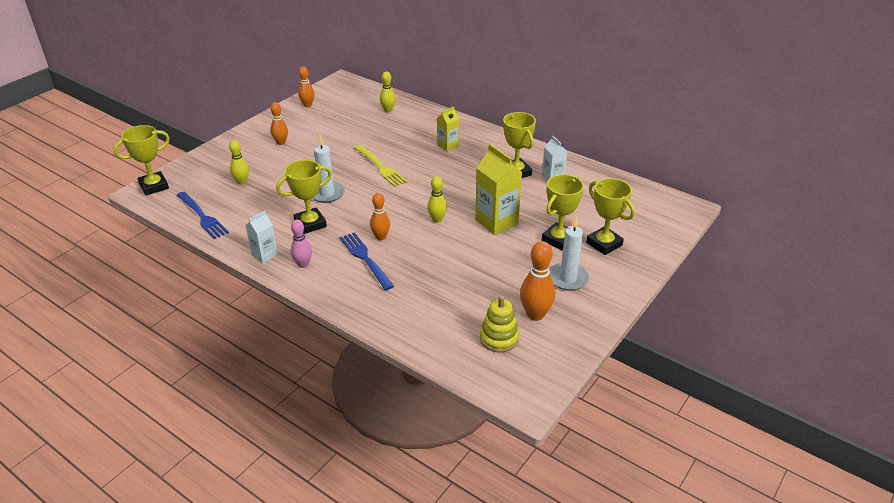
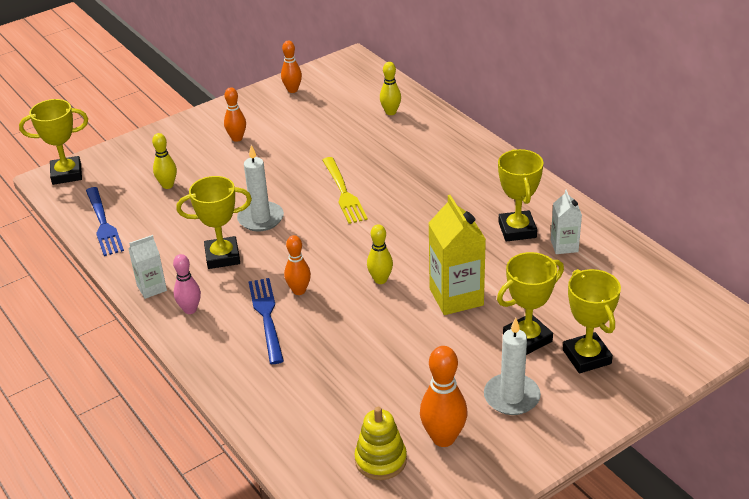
camera: 20 degrees right, 0 degrees up
yellow carton [437,107,459,152] -> none

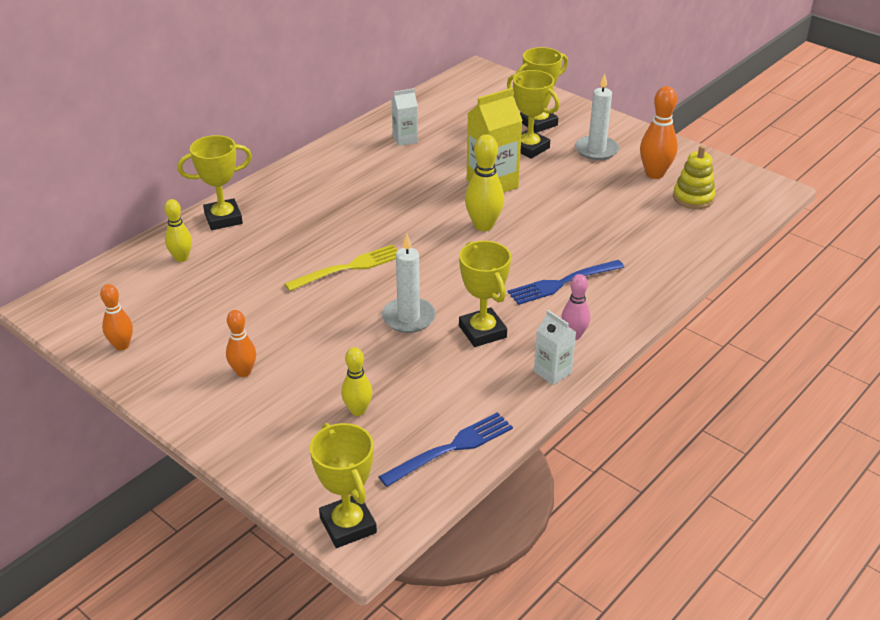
camera: 105 degrees left, 0 degrees up
orange bowling pin [284,235,311,295] -> none
yellow bowling pin [367,224,393,284] -> yellow bowling pin [465,134,504,231], size x1.54
yellow trophy [498,149,544,242] -> yellow trophy moved to [178,135,252,230]

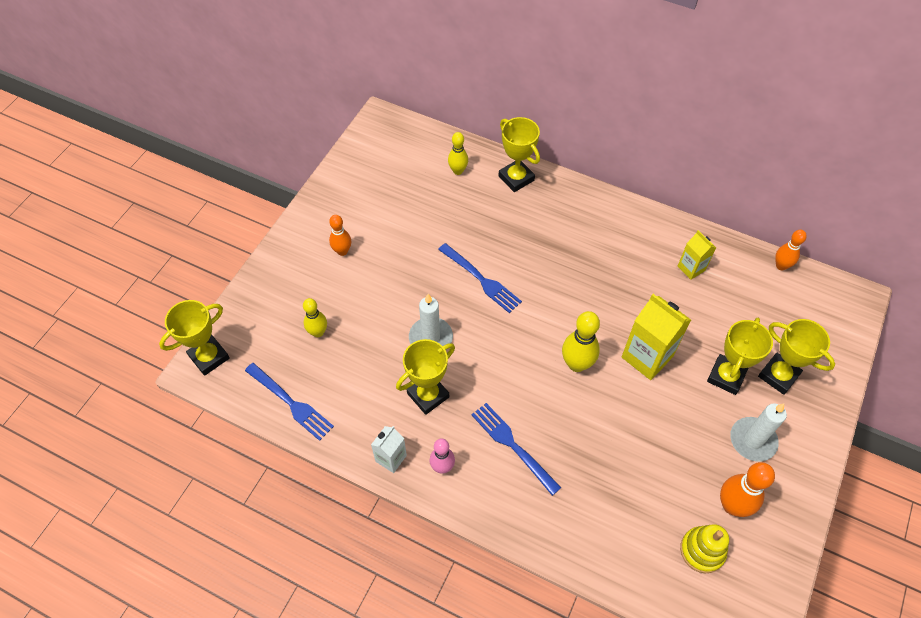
camera: 75 degrees right, 20 degrees up
orange bowling pin [100,284,133,351] -> orange bowling pin moved to [775,230,807,270]
yellow fork [284,244,397,291] -> blue fork [438,243,522,313]
white carton [391,88,418,146] -> yellow carton [678,230,716,280]

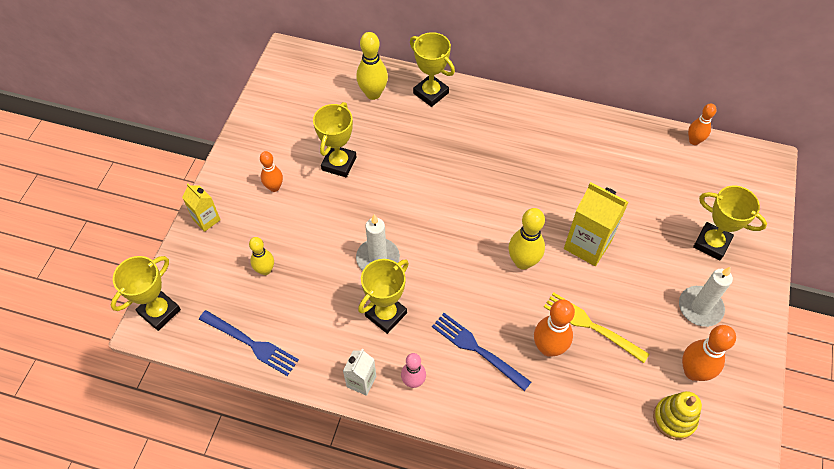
camera: 10 degrees left, 0 degrees up
blue fork [438,243,522,313] -> none
yellow bowling pin [448,132,468,175] -> yellow bowling pin [356,32,388,100], size x1.54
yellow carton [678,230,716,280] -> yellow carton moved to [182,183,221,232]
yellow trophy [707,318,773,395] -> yellow trophy moved to [313,102,356,178]
none -> orange bowling pin [534,299,575,357]
none -> yellow fork [544,292,649,363]

